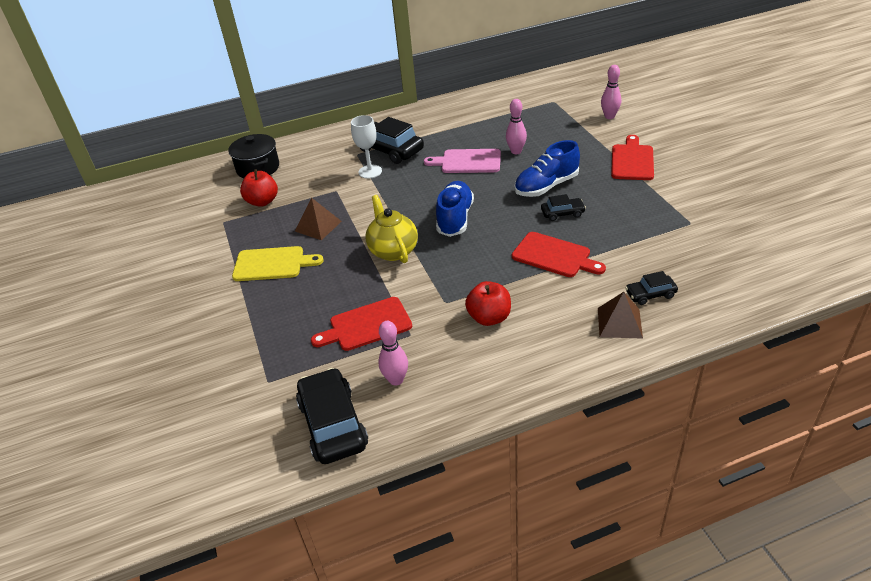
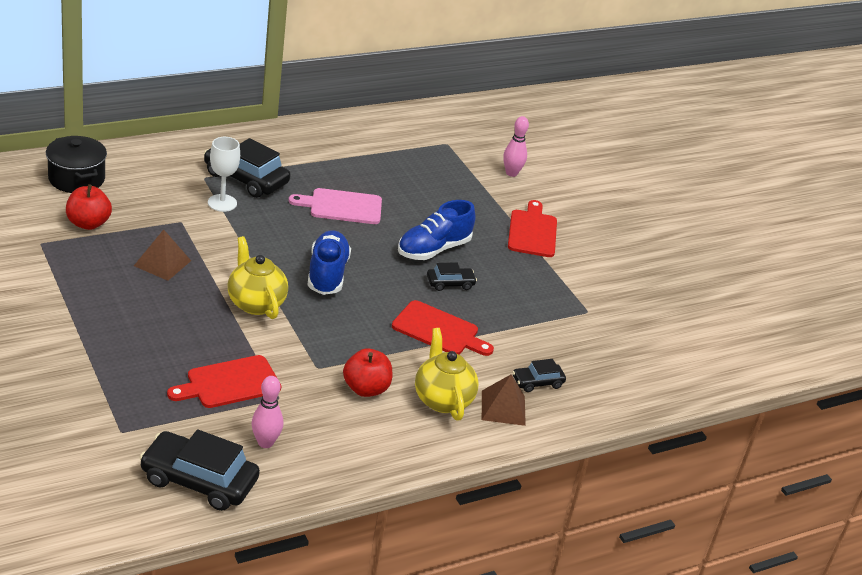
camera: 15 degrees left, 5 degrees down
yellow cutting board [232,246,324,281] -> none
black car [296,368,368,464] -> black car turned 45 degrees counterclockwise [139,429,260,511]
pink bowling pin [506,99,527,154] -> none
none -> yellow teapot [415,328,479,421]

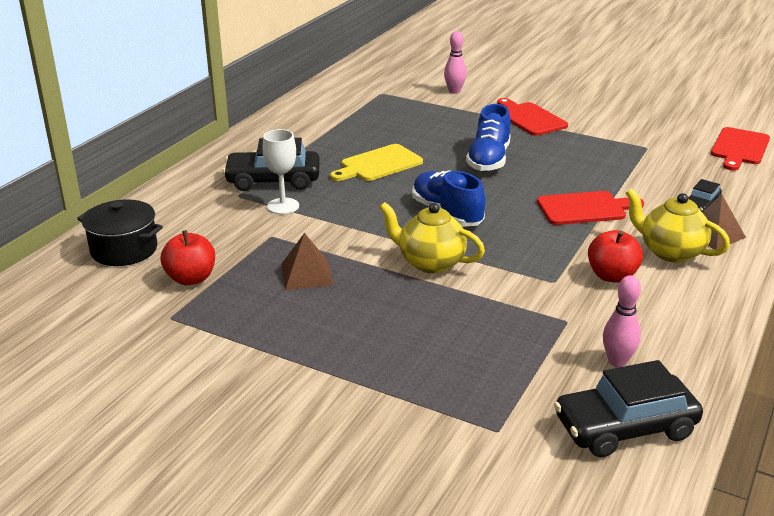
camera: 30 degrees left, 5 degrees down
red cutting board [167,355,281,408] -> red cutting board moved to [711,127,770,171]
pink cutting board [288,188,382,224] -> yellow cutting board [330,144,423,181]
black car [427,262,477,291] -> none

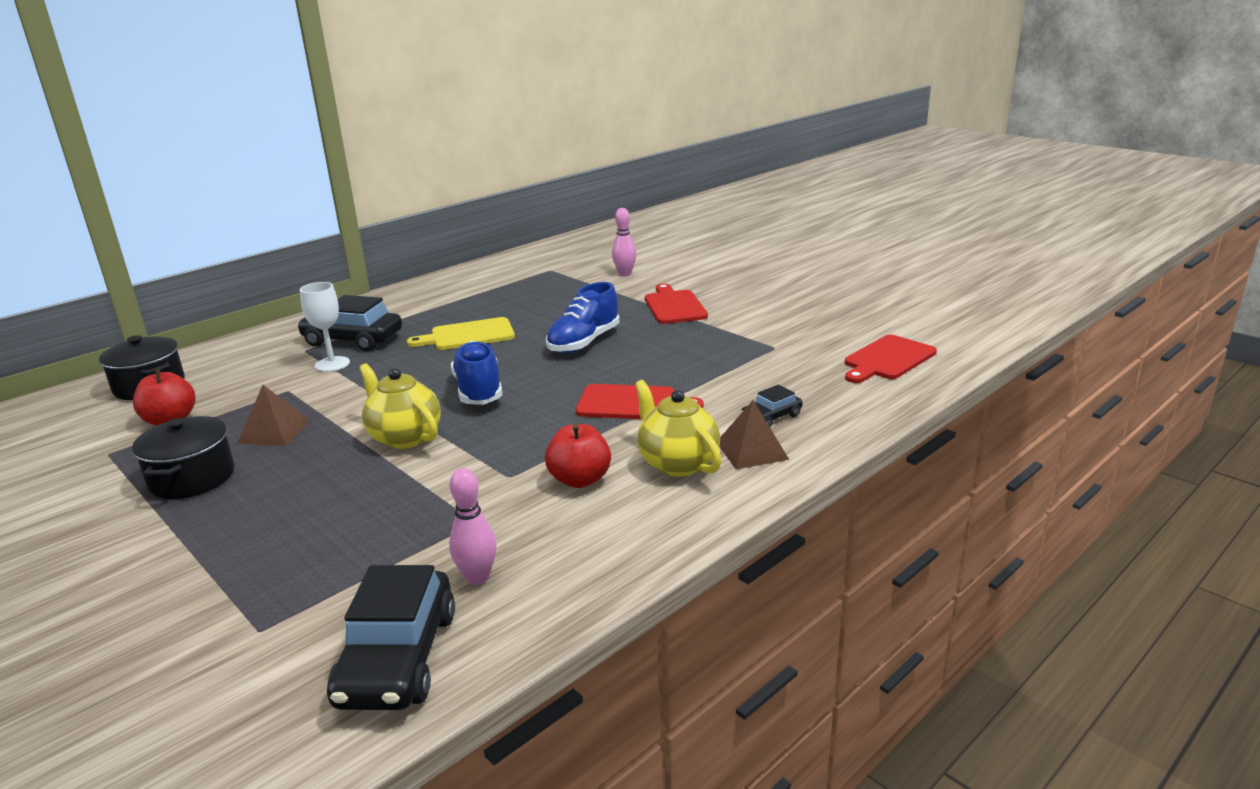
camera: 20 degrees right, 5 degrees down
black car [554,360,703,457] -> black car turned 90 degrees counterclockwise [327,565,455,710]
none -> black pot [132,416,235,499]

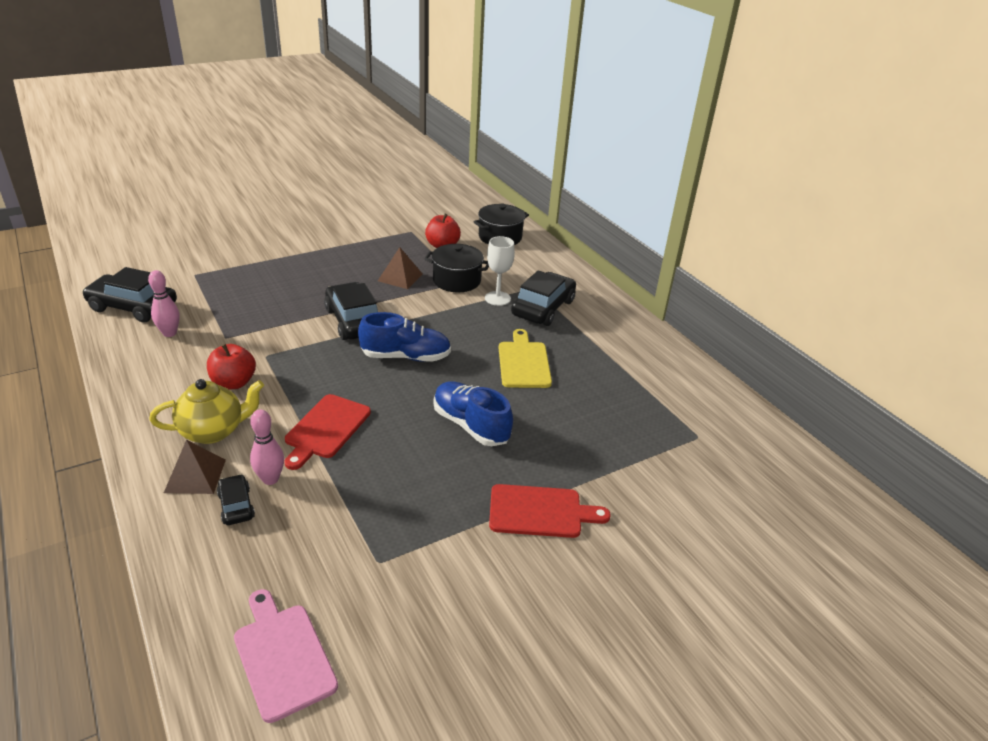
camera: 100 degrees right, 10 degrees up
black pot [132,416,235,499] -> black pot moved to [424,244,489,292]
yellow teapot [359,363,441,449] -> black car [324,282,378,340]
pink bowling pin [612,208,636,276] -> pink bowling pin moved to [250,410,284,485]
red cutting board [845,335,937,383] -> pink cutting board [234,589,338,723]

